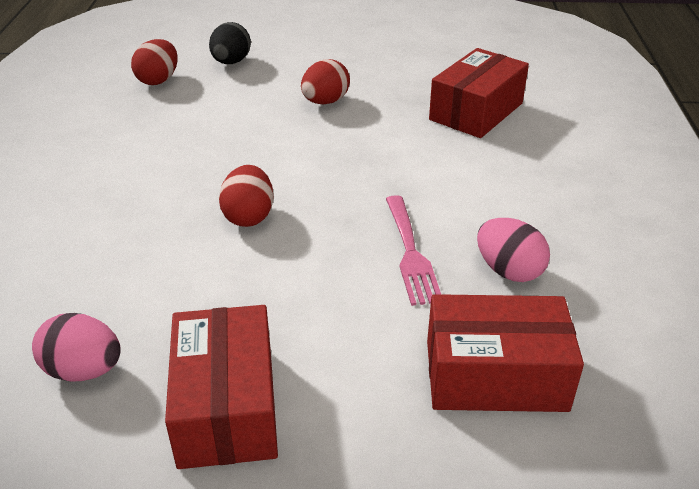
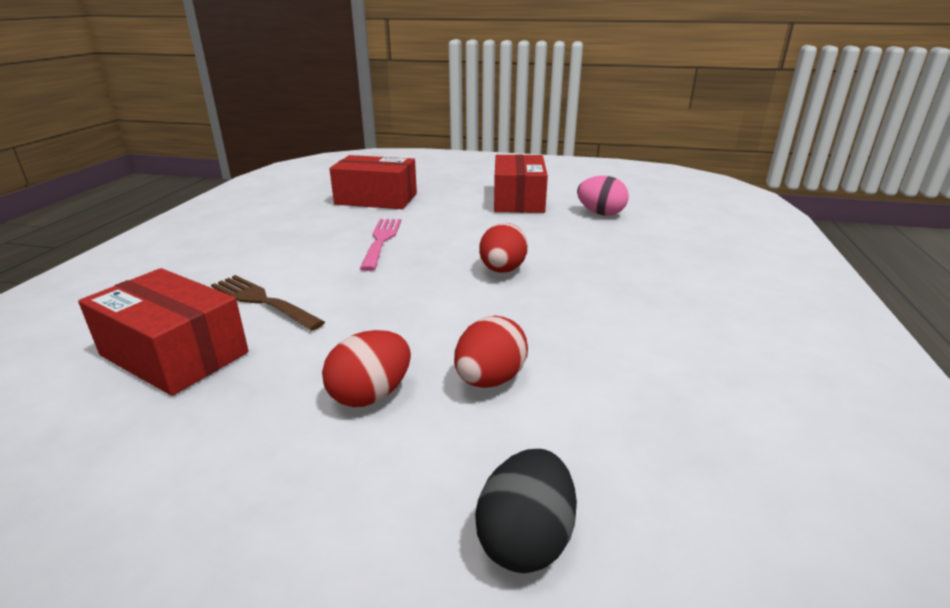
camera: 170 degrees left, 10 degrees down
red egg [131,39,178,85] -> red egg moved to [454,316,528,388]
red box [429,48,529,138] -> red box turned 75 degrees clockwise [78,268,249,396]
pink egg [477,218,550,282] -> none
none -> brown fork [211,275,325,331]

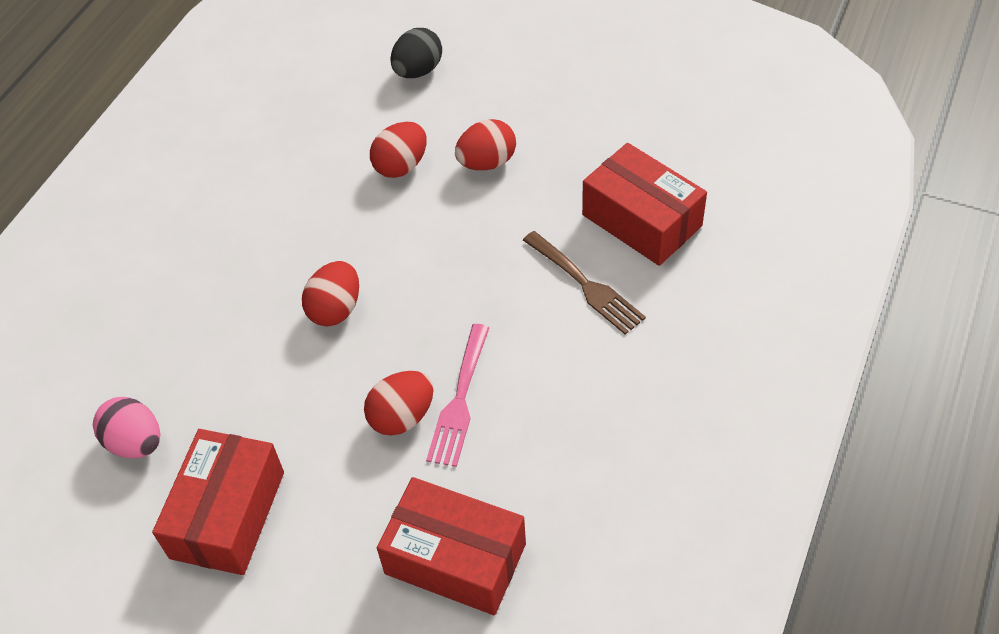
camera: 165 degrees left, 25 degrees up
none -> red egg [364,371,434,436]

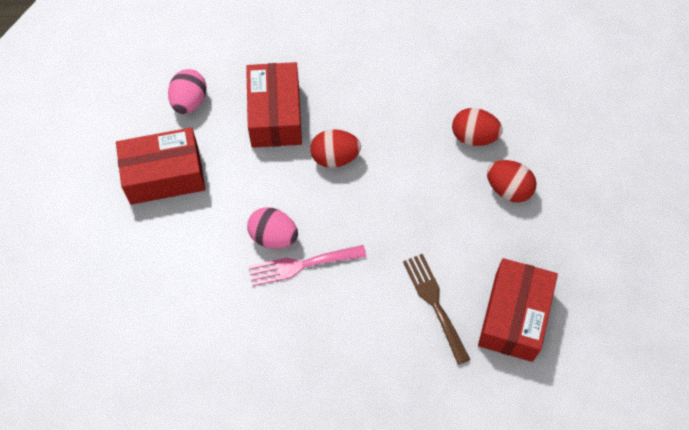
camera: 60 degrees right, 10 degrees up
red egg [364,371,434,436] -> pink egg [247,207,298,249]
red box [377,477,526,615] -> red box moved to [246,62,302,148]
black egg [390,28,442,78] -> none
brown fork [523,231,646,335] -> brown fork turned 135 degrees clockwise [403,254,471,365]

